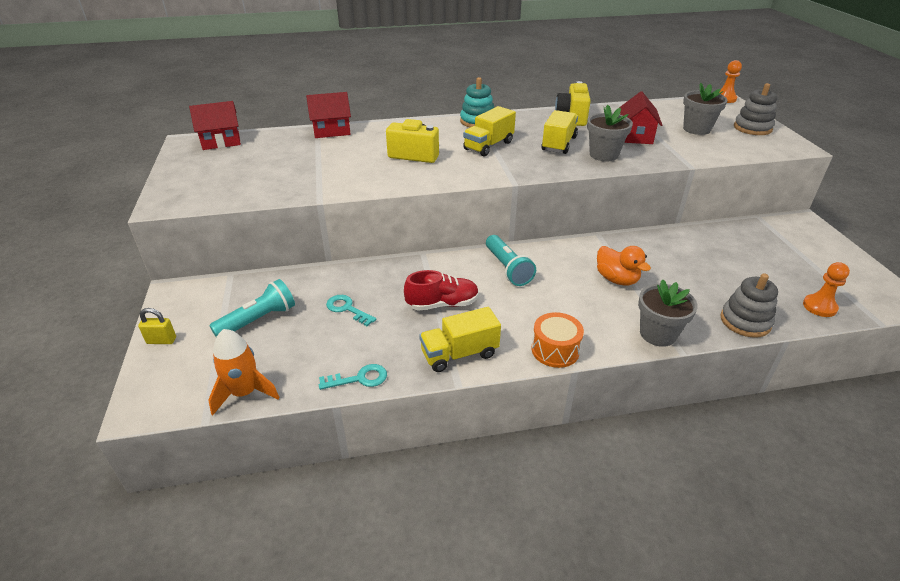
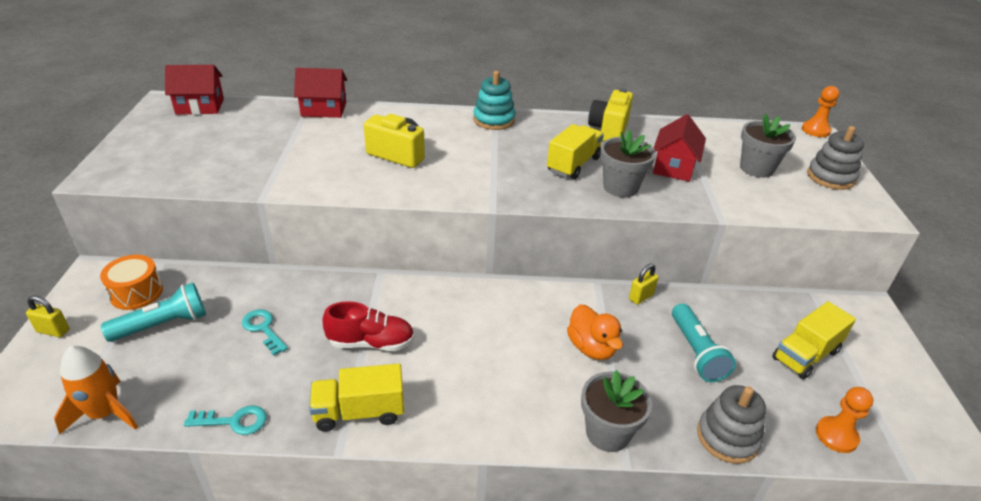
camera: 10 degrees right, 0 degrees up
yellow truck [463,106,516,156] -> yellow truck moved to [772,301,856,379]
turquoise flashlight [486,235,536,286] -> turquoise flashlight moved to [672,303,736,382]
orange drum [532,312,584,368] -> orange drum moved to [100,255,163,310]
none -> yellow padlock [629,264,658,305]

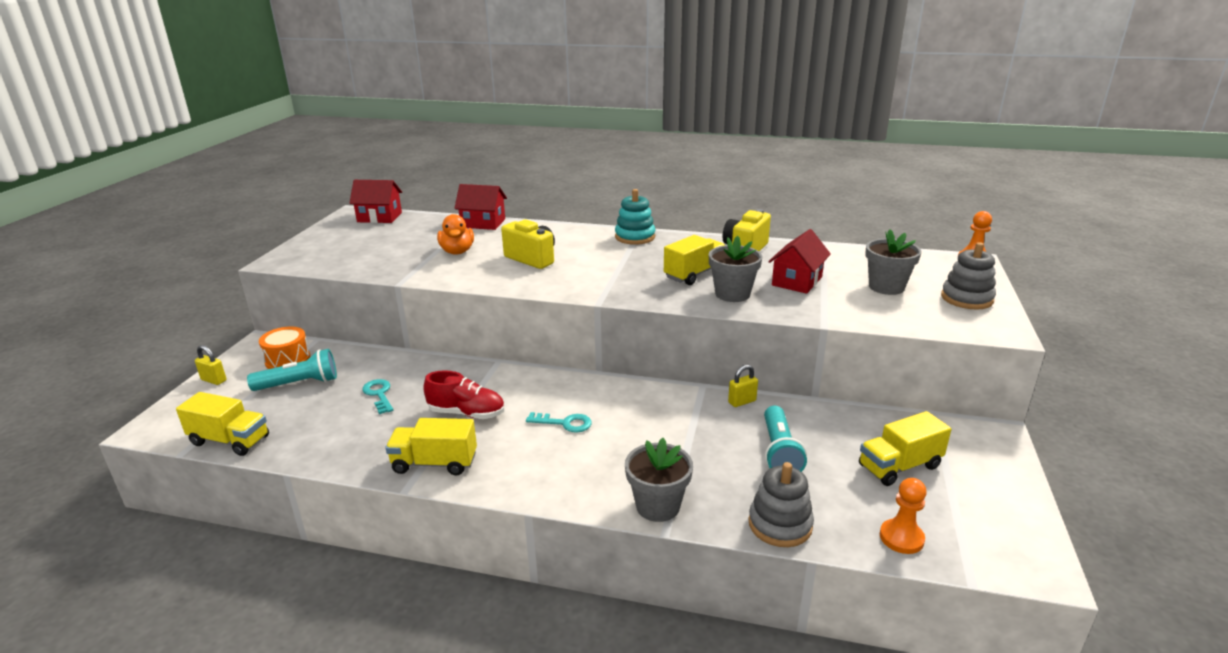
camera: 15 degrees right, 10 degrees down
orange rocket [54,346,138,435] -> yellow truck [176,392,269,456]
turquoise key [184,405,267,435] -> turquoise key moved to [526,412,592,433]
orange duck [567,304,623,360] -> orange duck moved to [437,214,474,255]

